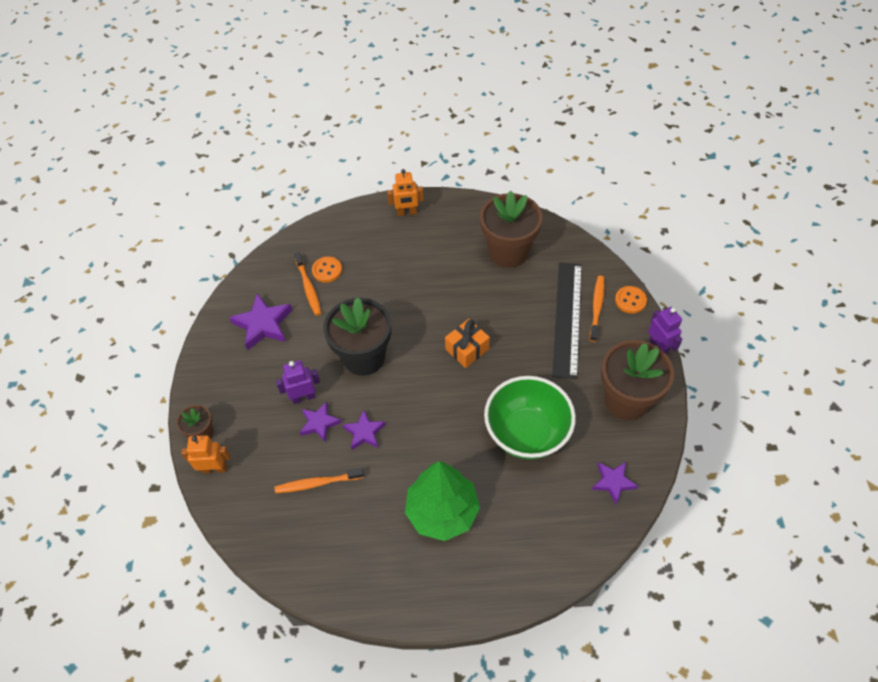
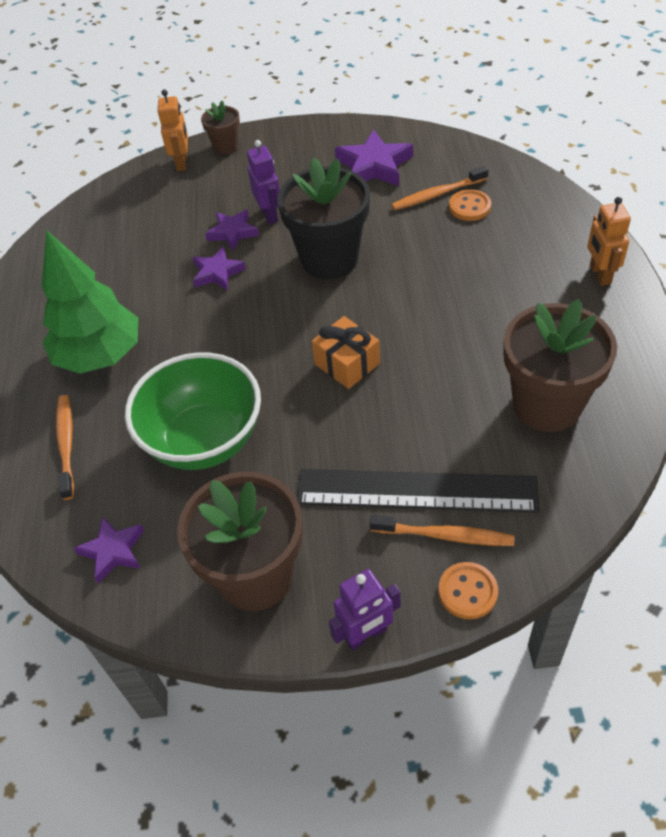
camera: 90 degrees right, 5 degrees down
orange toothbrush [275,468,364,493] -> orange toothbrush moved to [56,395,74,500]

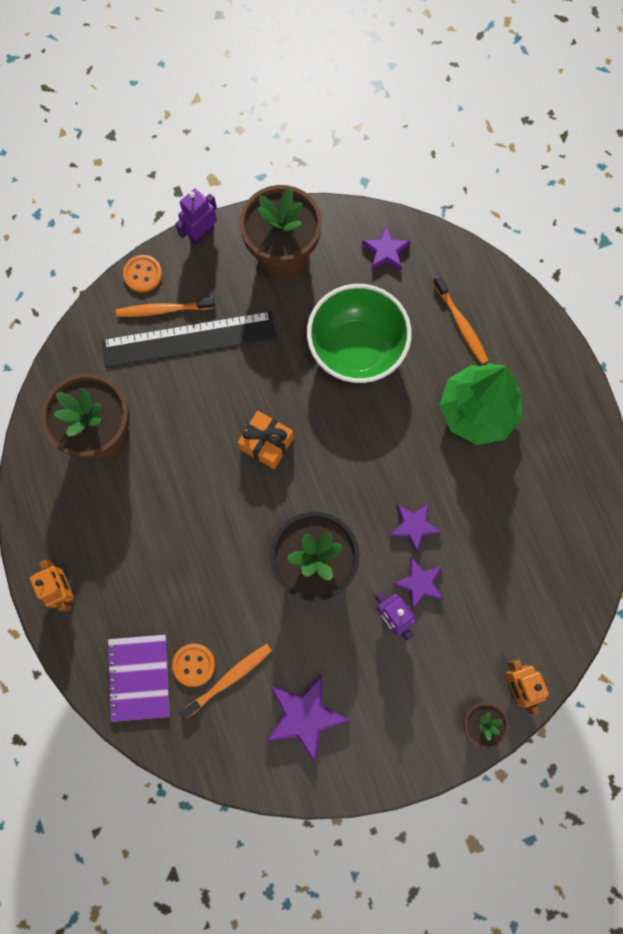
camera: 160 degrees right, 25 degrees up
none -> purple notebook [106,634,170,722]

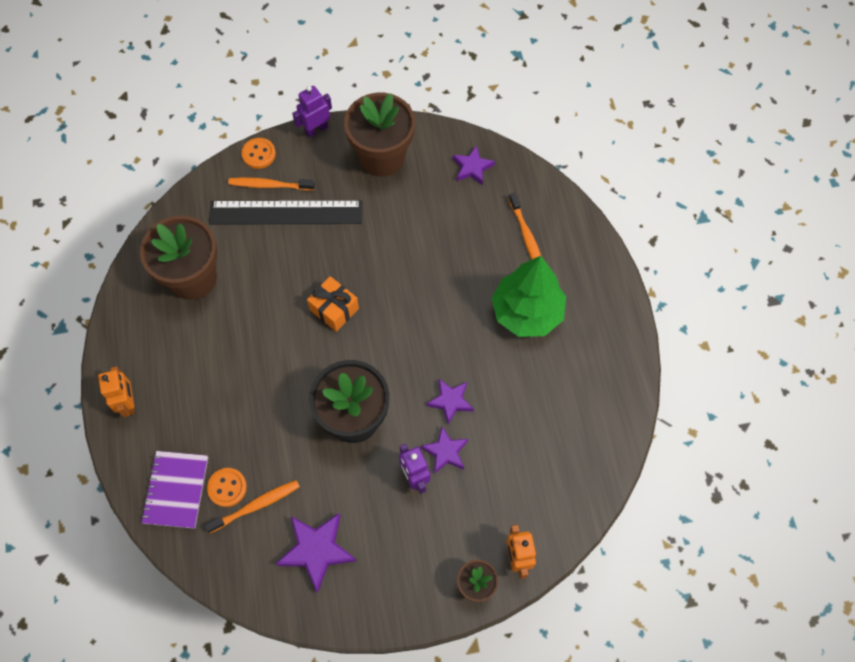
camera: 10 degrees right, 10 degrees down
green bowl [307,284,412,383] -> none

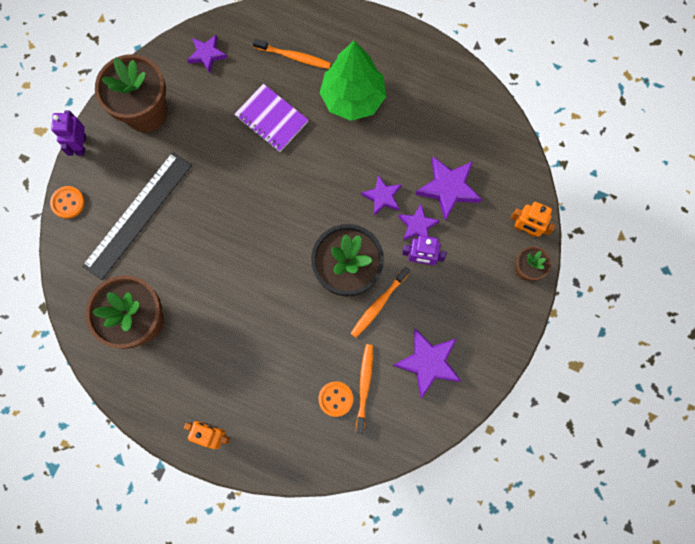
camera: 55 degrees left, 10 degrees up
purple notebook [141,451,208,529] -> purple notebook moved to [234,84,309,152]
orange toothbrush [228,177,315,191] -> orange toothbrush moved to [351,267,410,338]
orange gift [307,276,359,332] -> none
none -> purple star [415,157,482,221]

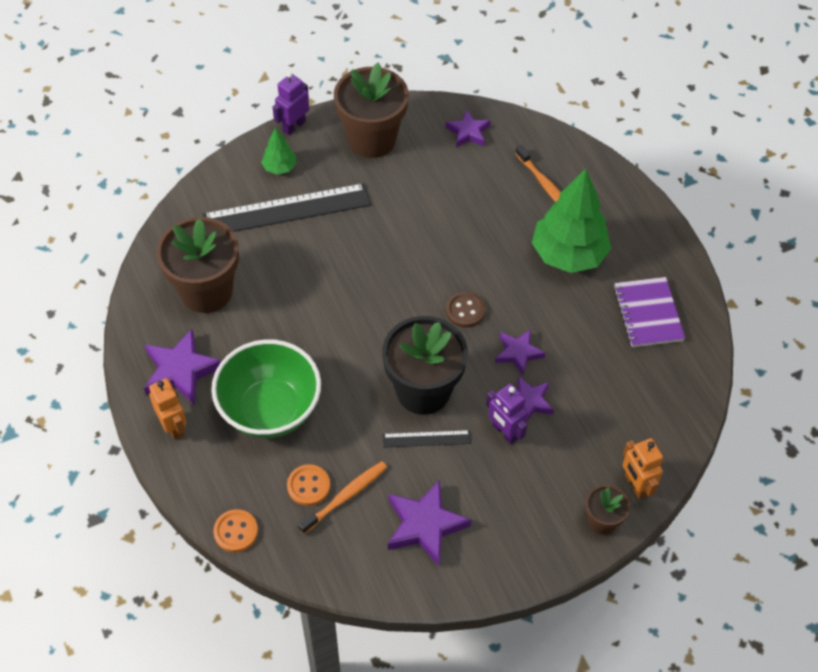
camera: 40 degrees right, 20 degrees down
orange button [50,186,85,219] -> orange button moved to [213,509,258,552]
purple notebook [234,84,309,152] -> purple notebook moved to [614,277,685,347]
orange toothbrush [351,267,410,338] -> black ruler [383,430,471,448]
purple star [415,157,482,221] -> purple star moved to [144,329,222,405]
none -> green bowl [211,339,321,438]
none -> green tree [261,127,296,175]
none -> brown button [446,292,485,328]

